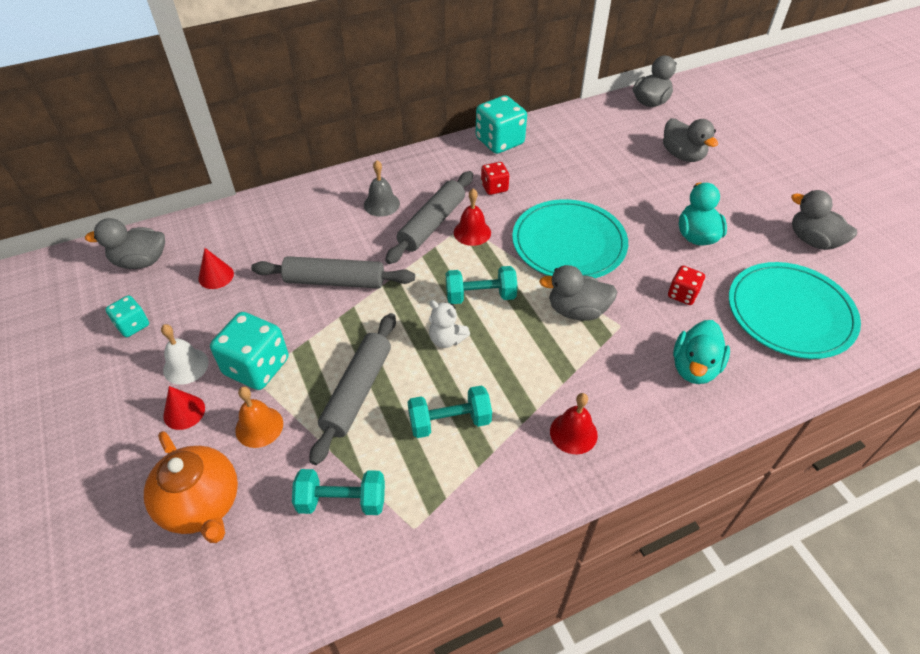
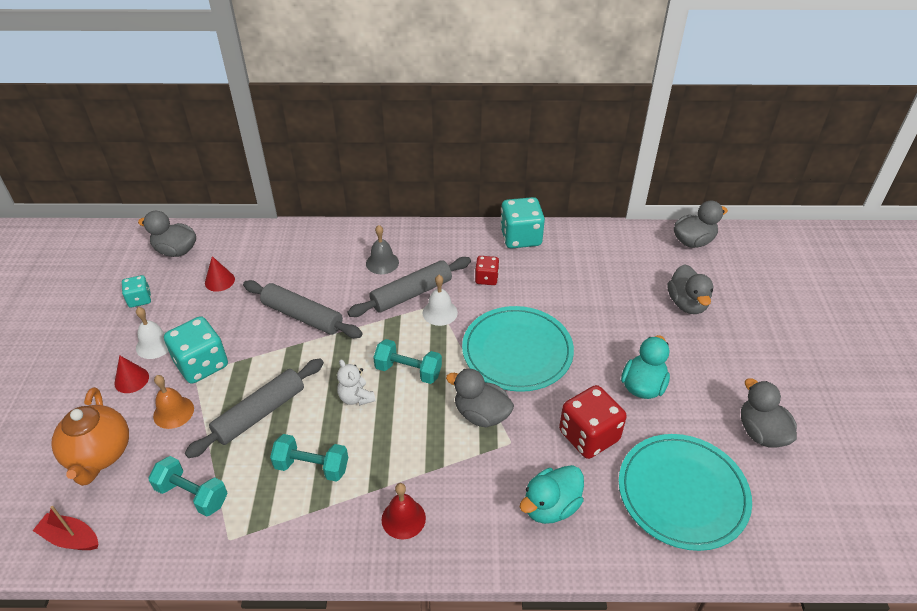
camera: 25 degrees right, 5 degrees down
red bell [454,189,491,246] -> white bell [423,275,458,326]
red dice [668,266,705,305] -> red dice [559,385,627,459], size x1.79
none -> red boat [33,506,98,550]

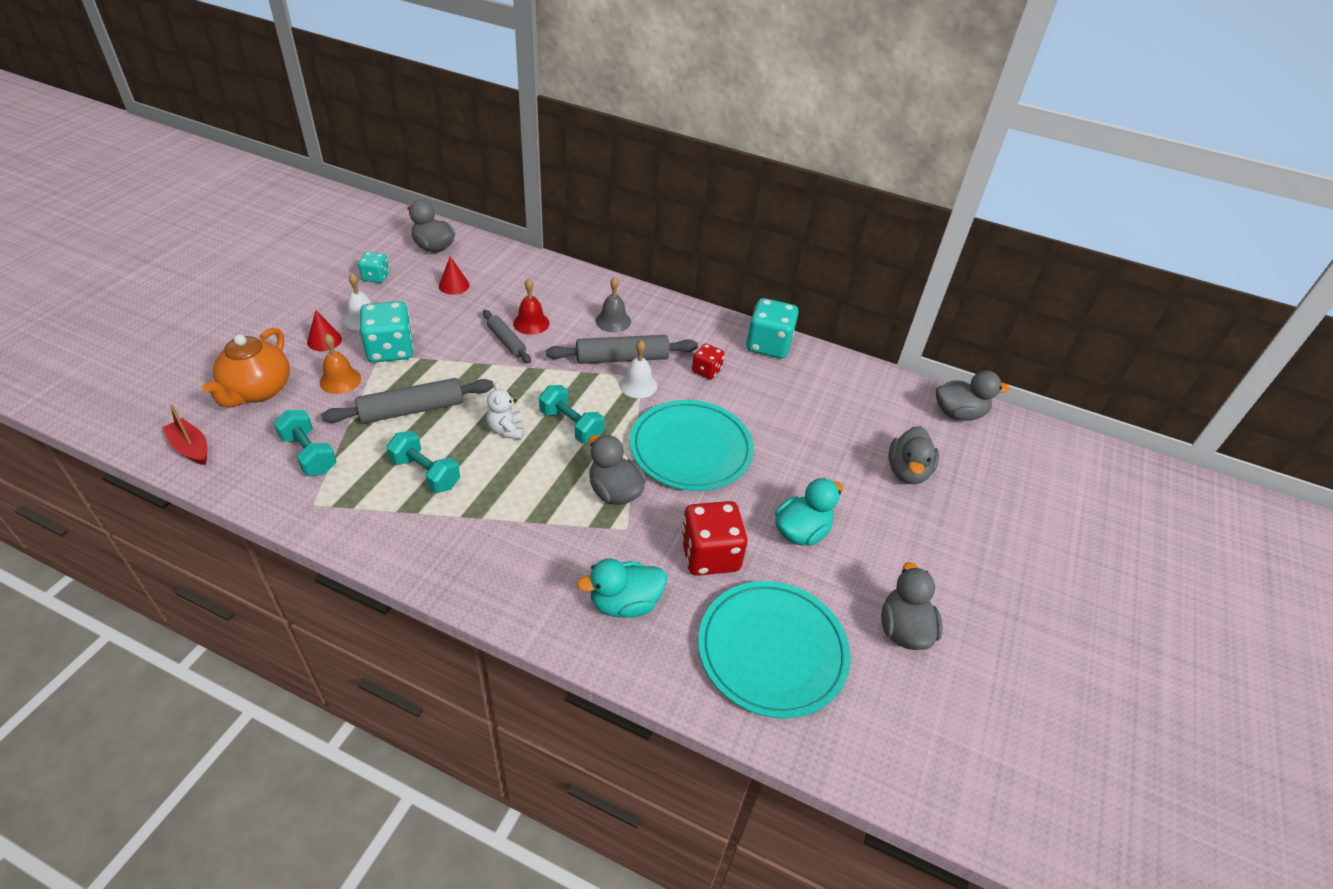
camera: 20 degrees right, 0 degrees up
grey rolling pin [243,280,363,338] -> grey rolling pin [483,310,531,363], size x0.62
red bell [382,483,426,539] -> red bell moved to [513,278,550,335]

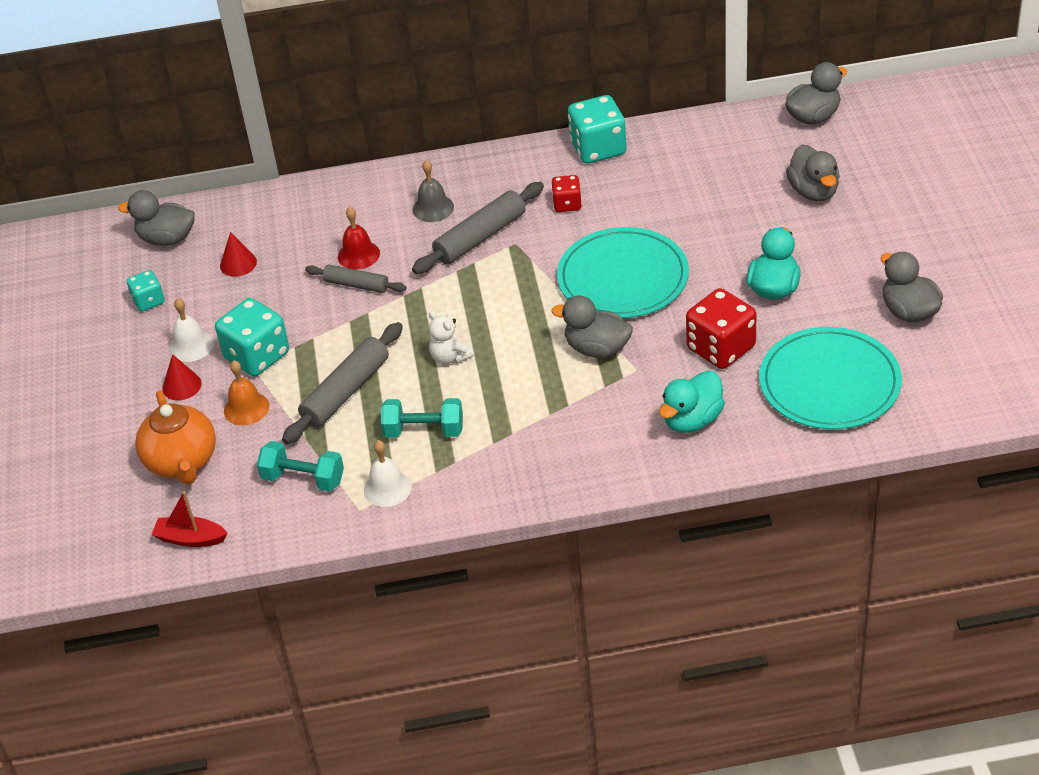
camera: 25 degrees left, 0 degrees up
turquoise dumbbell [539,385,604,443] -> none
white bell [619,340,657,398] -> white bell moved to [364,440,412,507]

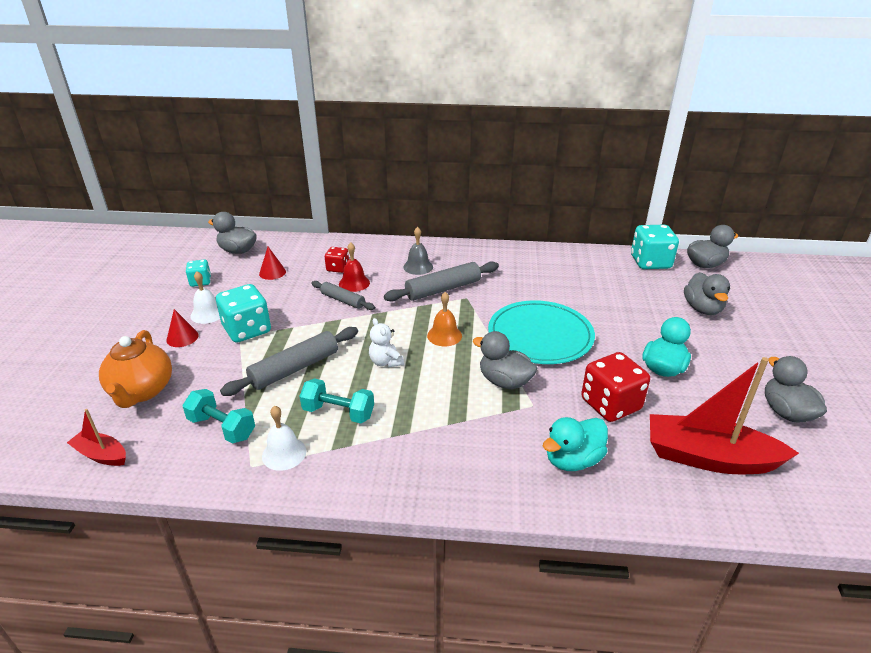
camera: 10 degrees right, 10 degrees down
orange bell [224,360,269,425] -> orange bell moved to [427,292,462,346]
red dice [552,175,582,212] -> red dice moved to [325,247,349,273]
turquoise dice [568,95,626,164] -> turquoise dice moved to [631,225,679,269]
turquoise plate [759,327,902,429] -> red boat [650,357,799,474]

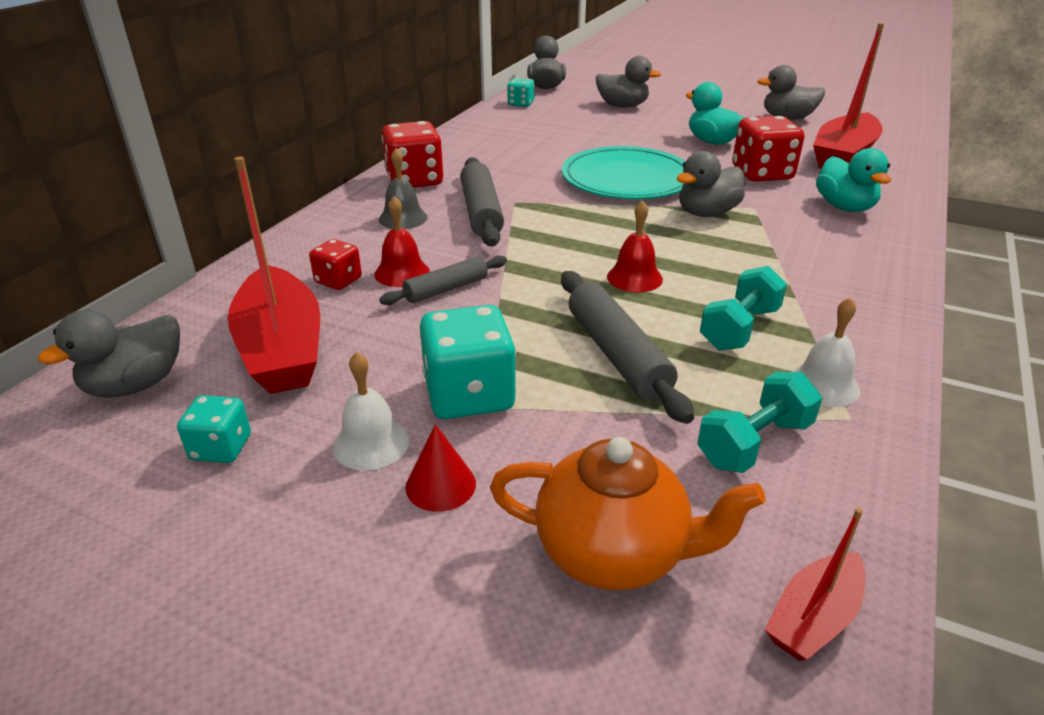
camera: 70 degrees left, 0 degrees up
red cone [259,247,286,280] -> red boat [228,157,320,394]
white teddy bear [369,318,404,368] -> red bell [607,200,663,292]
orange bell [427,292,462,346] -> none
turquoise dice [631,225,679,269] -> turquoise dice [507,78,534,107], size x0.56
none -> red dice [381,121,444,188]

